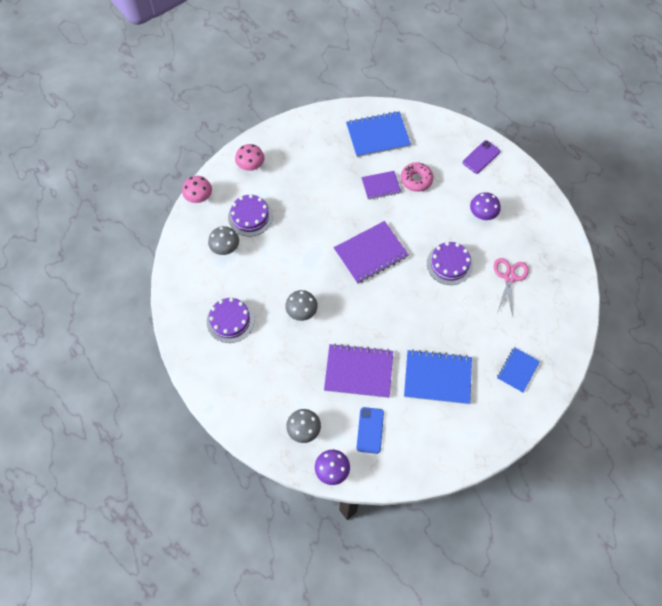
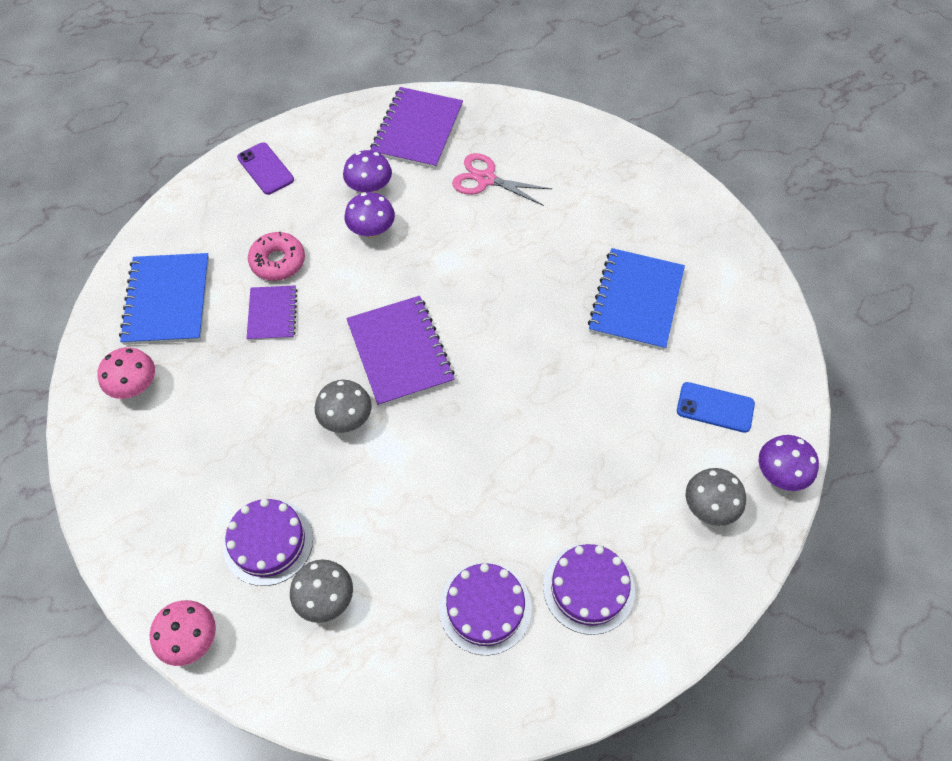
camera: 80 degrees left, 5 degrees down
pink mushroom [235,144,264,171] -> pink mushroom moved to [98,347,155,399]
grey mushroom [285,290,318,321] -> grey mushroom moved to [315,380,372,433]
purple notebook [324,344,393,398] -> purple notebook moved to [370,87,463,169]
purple cake [427,242,473,285] -> purple cake moved to [543,544,635,635]
blue notebook [497,347,540,393] -> none
none -> purple mushroom [345,192,395,238]

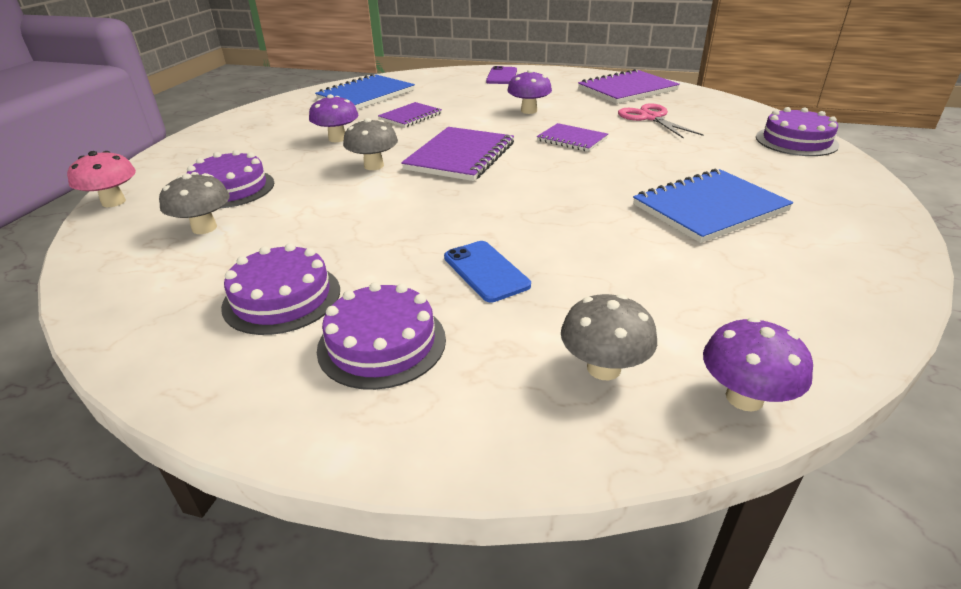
camera: 45 degrees right, 25 degrees down
pink mushroom [98,347,155,399] -> none
pink donut [248,232,305,281] -> none
purple mushroom [343,150,392,193] -> purple mushroom moved to [309,94,358,142]
blue phone [677,382,755,433] -> blue phone moved to [444,241,531,302]
none -> purple notebook [537,123,608,152]
none -> purple cake [756,107,839,156]

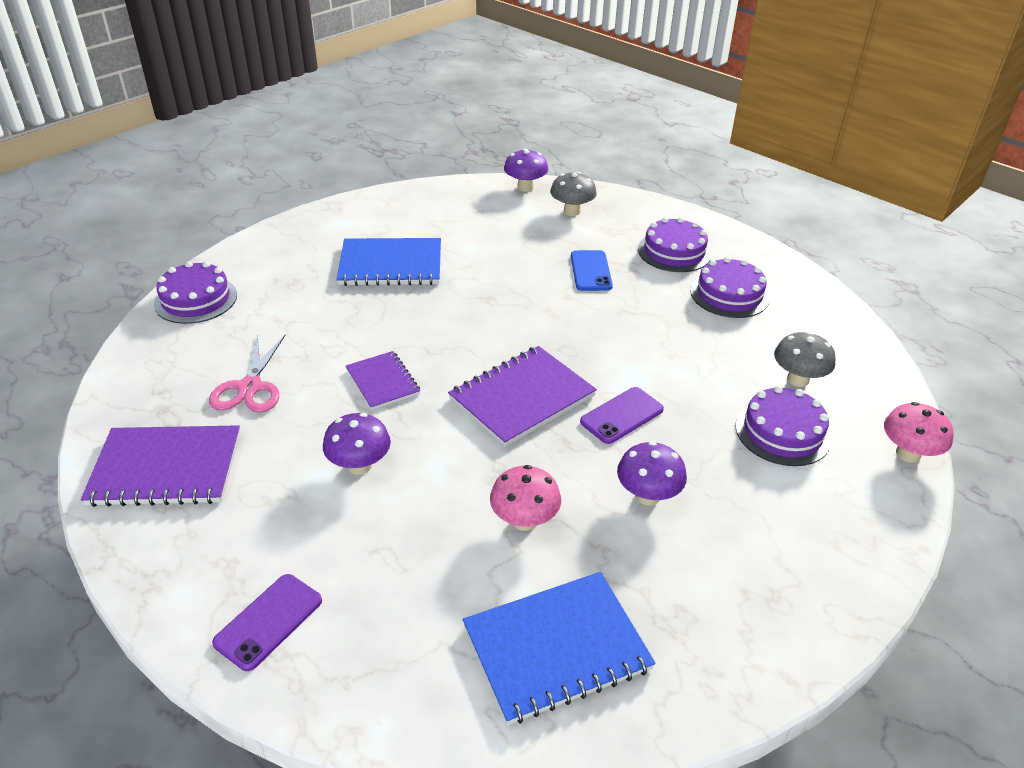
camera: 155 degrees left, 5 degrees up
grey mushroom [343,118,398,170] -> purple phone [580,387,664,444]
purple notebook [378,102,442,127] -> pink mushroom [490,465,561,531]

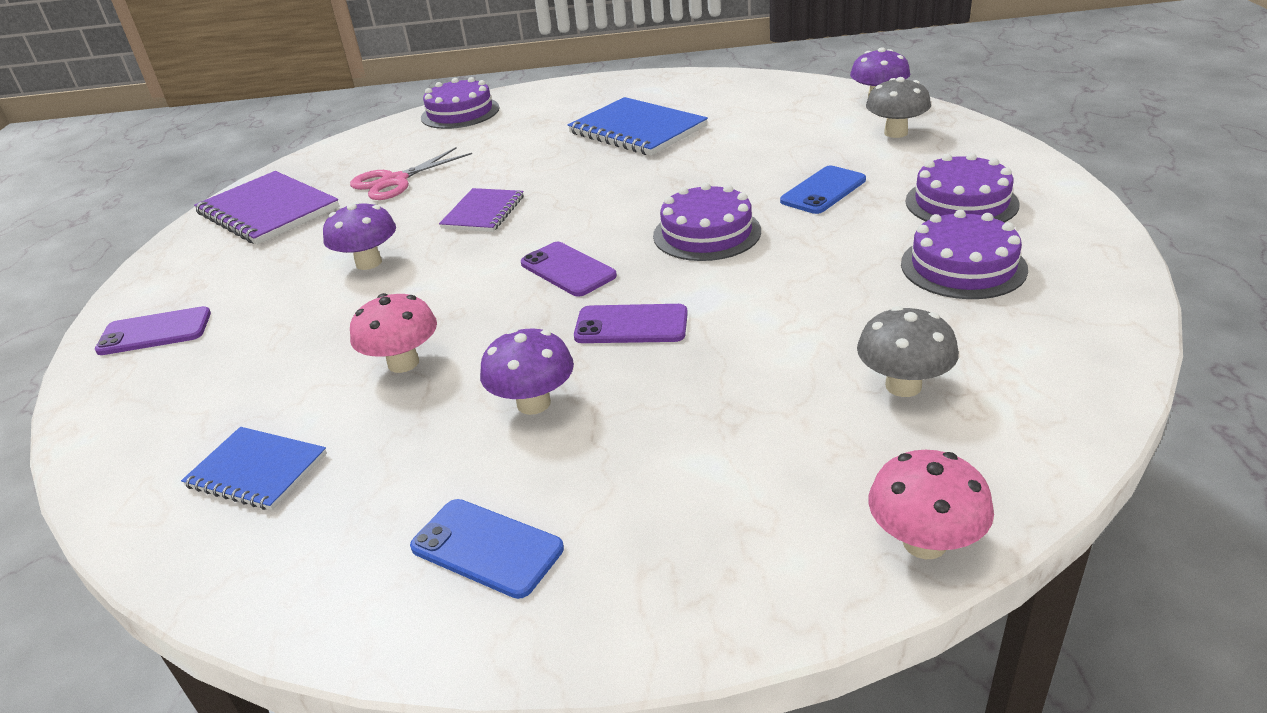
camera: 50 degrees right, 5 degrees down
purple notebook [448,346,597,447] -> purple phone [521,242,617,297]
blue notebook [463,572,656,725] -> blue notebook [181,427,327,510], size x0.59
purple cake [735,386,831,466] -> purple cake moved to [653,183,761,261]
none -> blue phone [410,499,564,599]

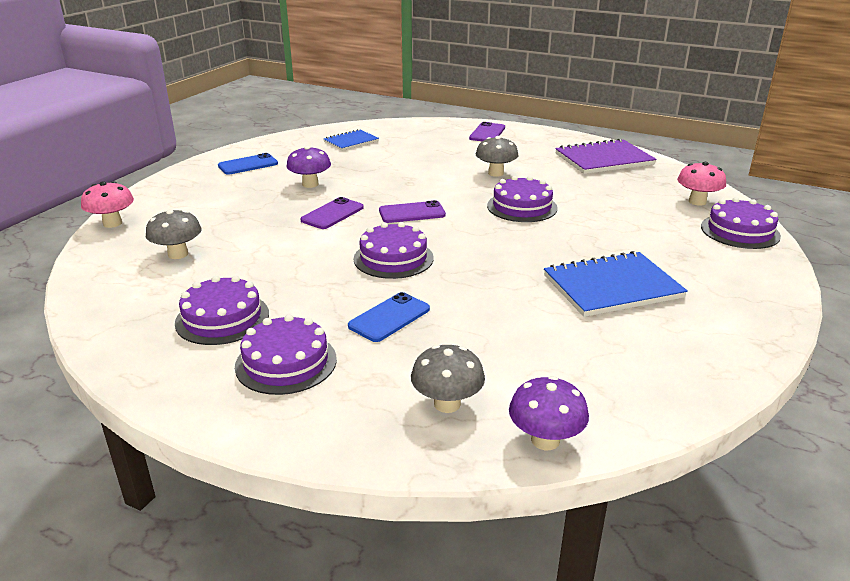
camera: 115 degrees right, 5 degrees down
purple mushroom [323,202,396,270] -> grey mushroom [476,136,519,177]
pink scissors [350,147,472,200] -> none
pink mushroom [350,293,437,373] -> pink mushroom moved to [677,162,726,206]
purple notebook [439,188,524,232] -> purple cake [487,176,558,222]
blue phone [780,166,866,214] -> blue phone turned 60 degrees clockwise [348,292,430,342]

